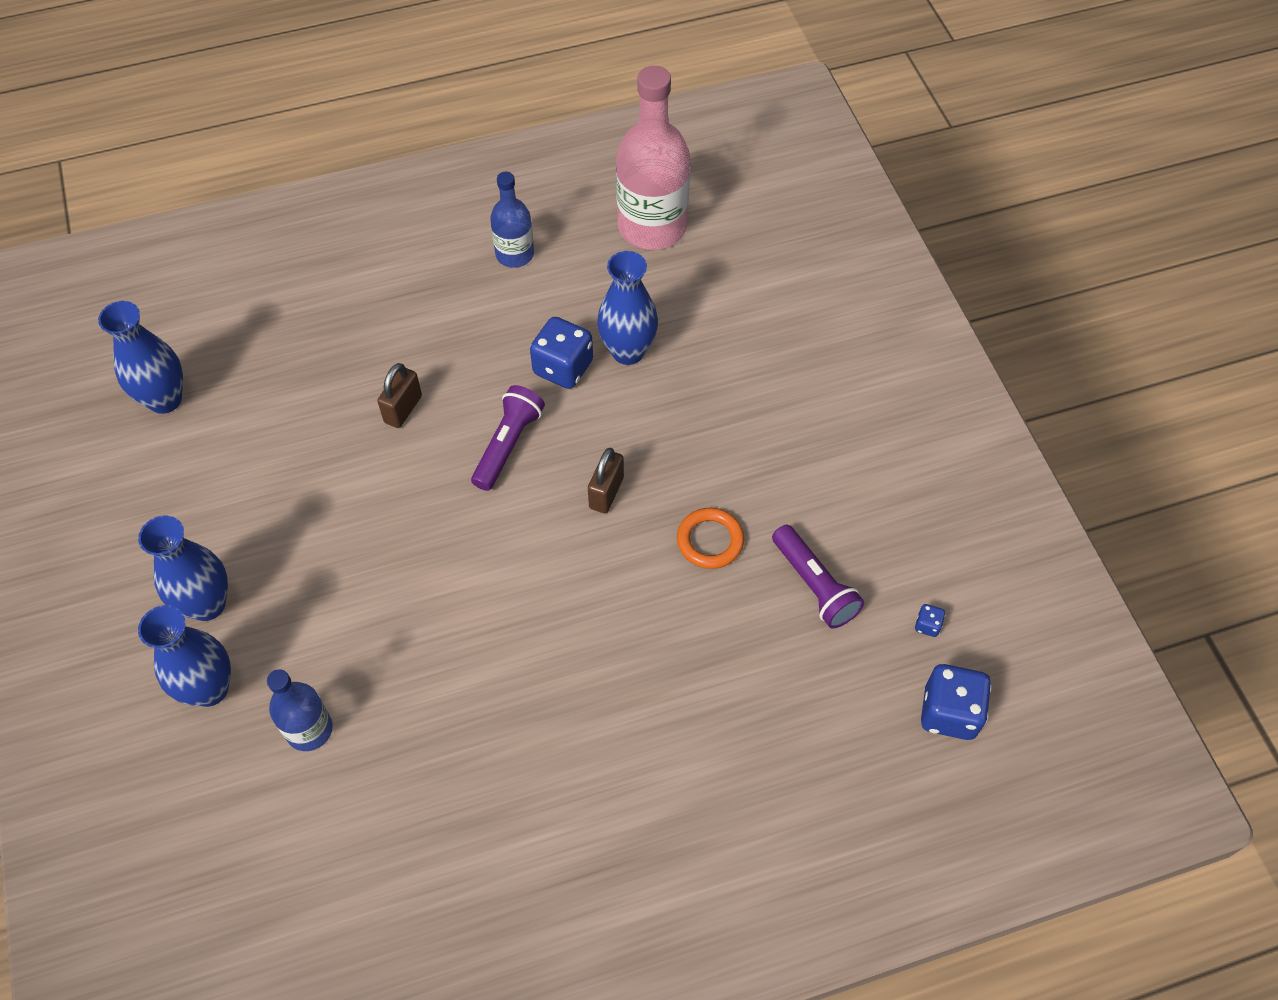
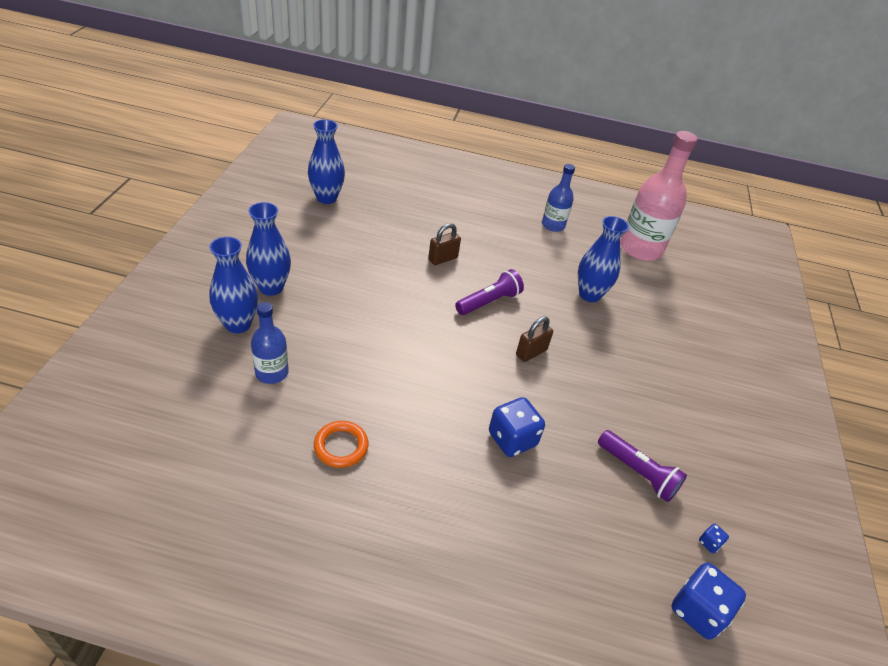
camera: 25 degrees right, 15 degrees down
blue dice [530,317,593,389] -> blue dice moved to [489,397,545,457]
orange ring [677,508,744,569] -> orange ring moved to [314,421,369,468]
purple flashlight [772,525,864,628] -> purple flashlight turned 45 degrees counterclockwise [598,430,687,502]

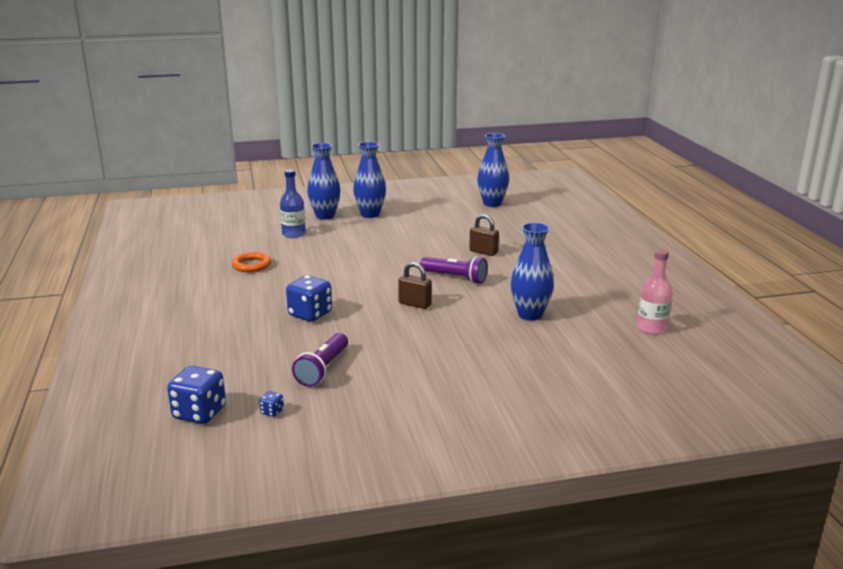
camera: 70 degrees right, 20 degrees down
blue bottle [542,164,575,232] -> none
pink bottle [620,131,698,261] -> pink bottle [637,249,673,335], size x0.55

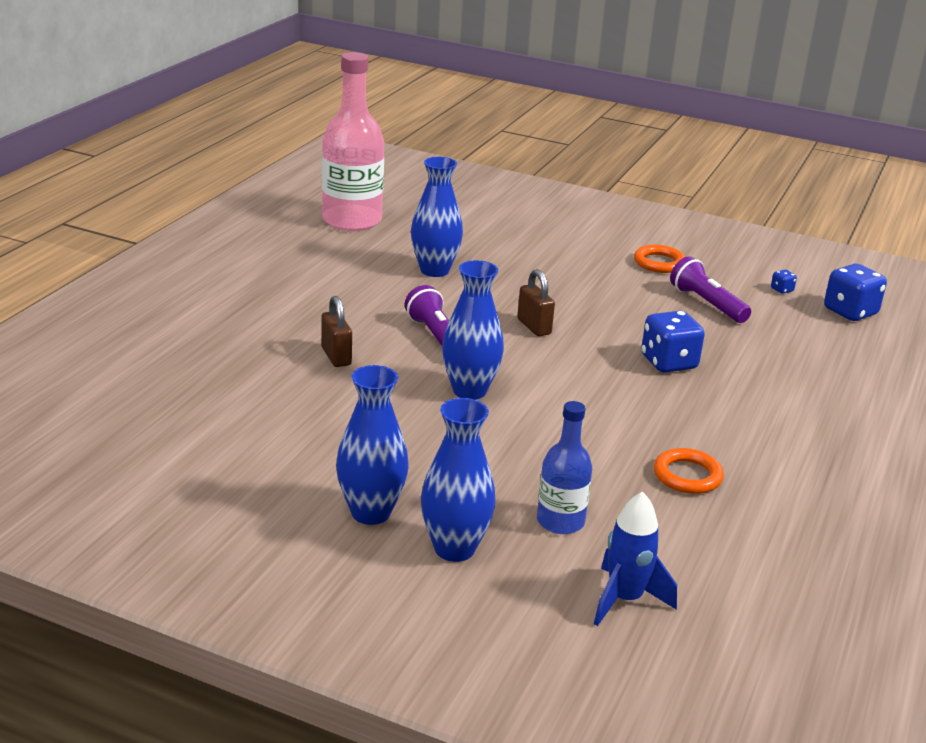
camera: 145 degrees left, 5 degrees up
purple flashlight [292,333,348,387] -> purple flashlight turned 90 degrees counterclockwise [670,256,751,323]
blue vase [477,133,509,207] -> blue vase moved to [442,260,504,400]
pink bottle [637,249,673,335] -> pink bottle [322,52,384,231], size x1.81
none -> blue rocket [594,491,677,626]
none -> orange ring [634,245,685,273]

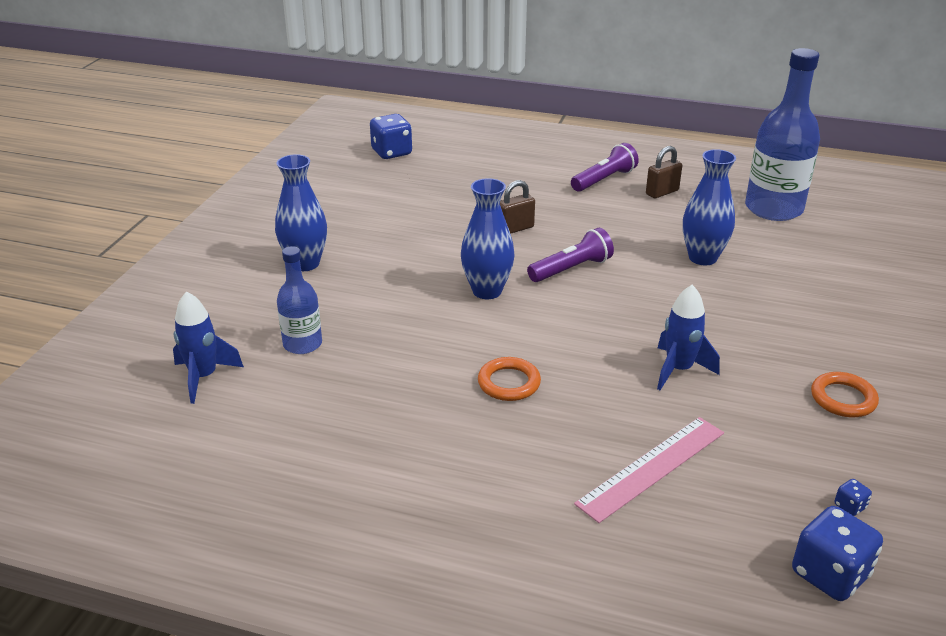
camera: 85 degrees right, 5 degrees up
pink bottle [322,52,384,231] -> blue bottle [745,48,820,221]
blue vase [421,398,496,562] -> none
brown padlock [517,269,555,336] -> brown padlock moved to [646,146,682,198]
blue dice [641,311,705,373] -> blue dice moved to [370,114,412,159]
orange ring [654,448,724,494] -> orange ring moved to [478,357,541,401]
purple flashlight [670,256,751,323] -> purple flashlight moved to [571,143,639,192]
none -> pink ruler [574,417,724,523]
none -> blue rocket [657,285,720,390]

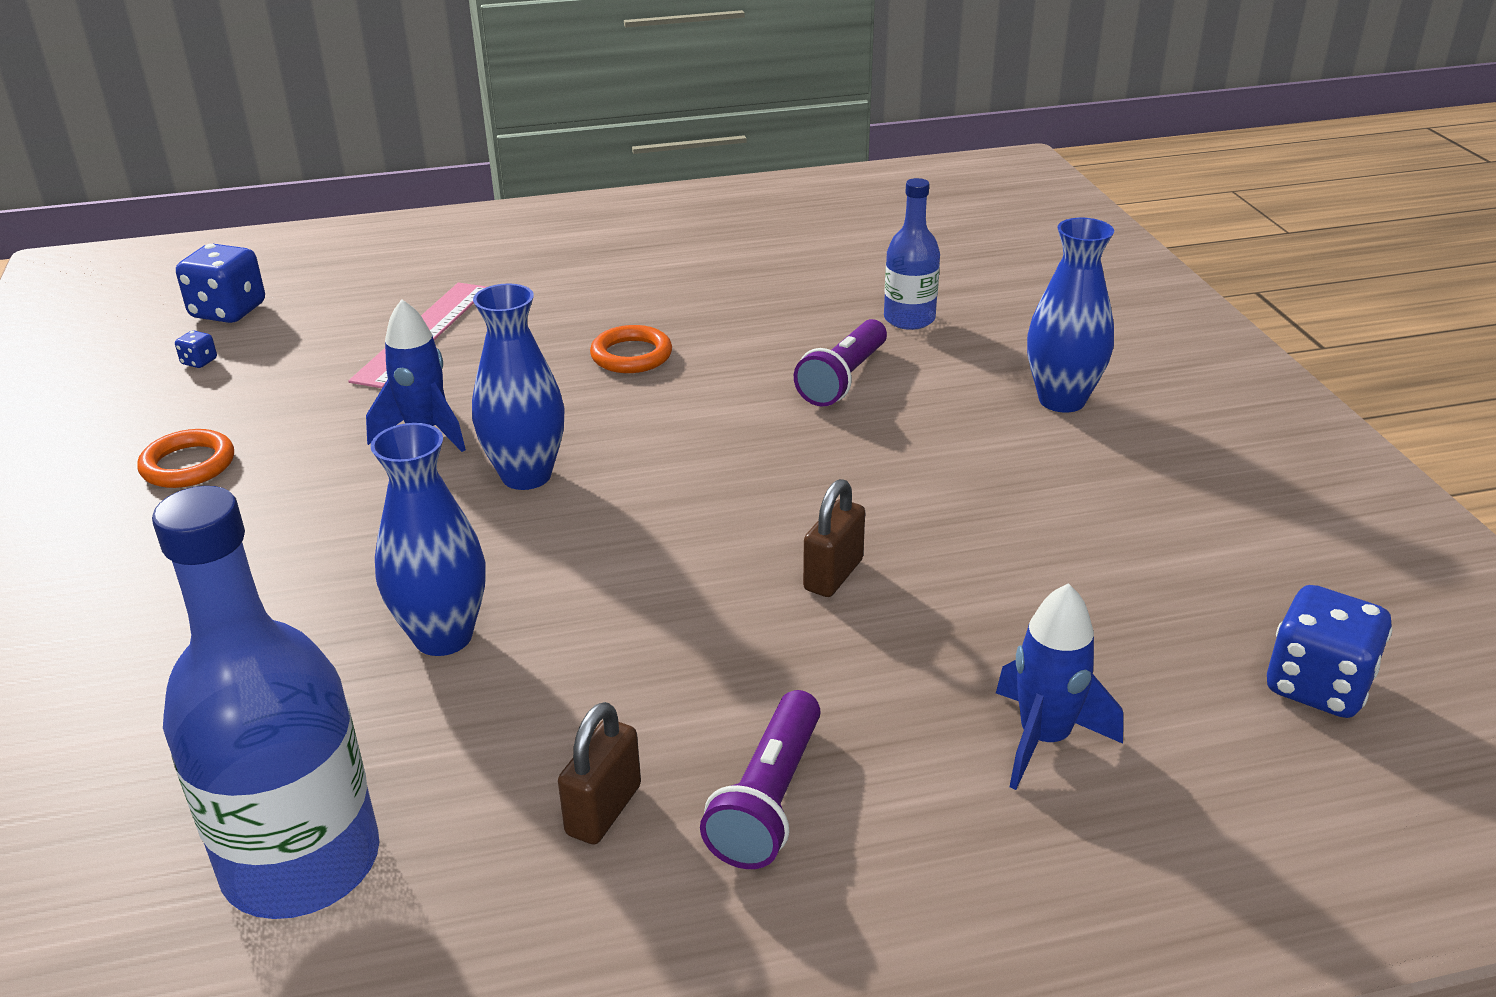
camera: 150 degrees right, 0 degrees up
blue rocket [173,291,244,404] -> blue rocket moved to [996,583,1123,790]
blue vase [461,178,515,299] -> blue vase moved to [472,283,565,490]
purple flashlight [527,228,614,282] -> purple flashlight moved to [794,319,887,406]

